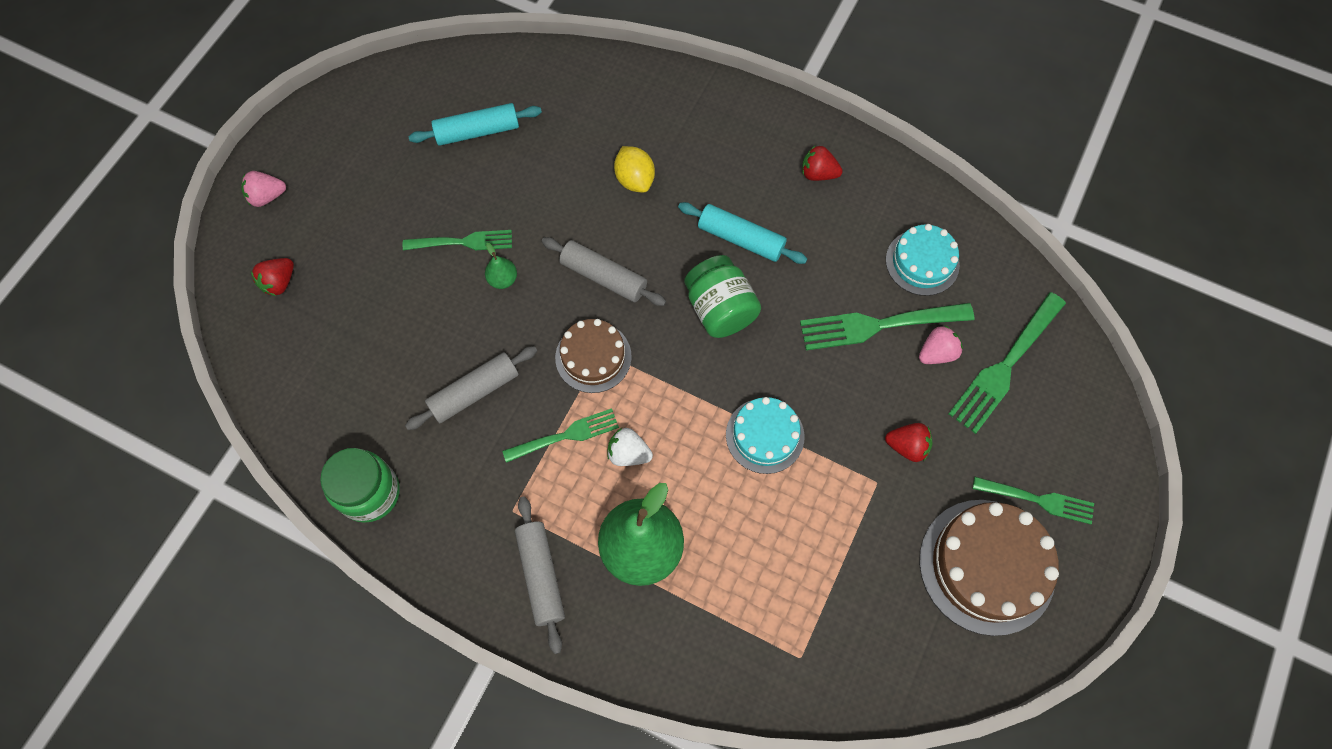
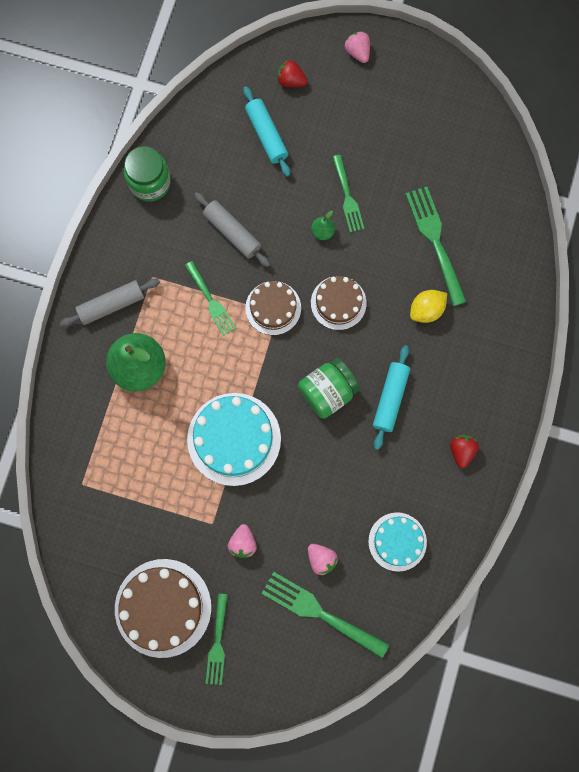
camera: 80 degrees right, 10 degrees up
turquoise rolling pin [408,103,542,146] -> turquoise rolling pin moved to [243,86,290,177]
grey rolling pin [541,237,666,306] -> brown cake [311,276,367,330]
white strawberry [607,428,653,466] -> none
turquoise cake [726,397,804,474] -> turquoise cake [187,393,281,486], size x1.64
green fork [800,303,975,350] -> green fork moved to [406,187,467,306]
red strawberry [885,423,933,462] -> pink strawberry [228,524,257,558]

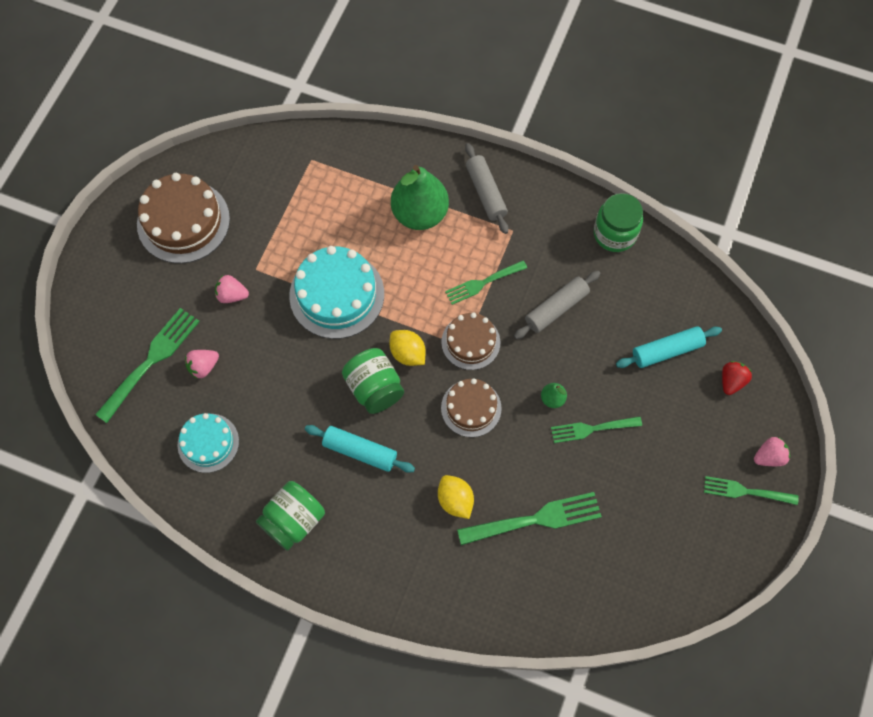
camera: 95 degrees right, 10 degrees down
green fork [206,593,228,685] -> green fork moved to [704,476,799,505]
red strawberry [450,435,479,468] -> green jar [256,481,325,551]
none -> yellow lemon [390,330,426,366]

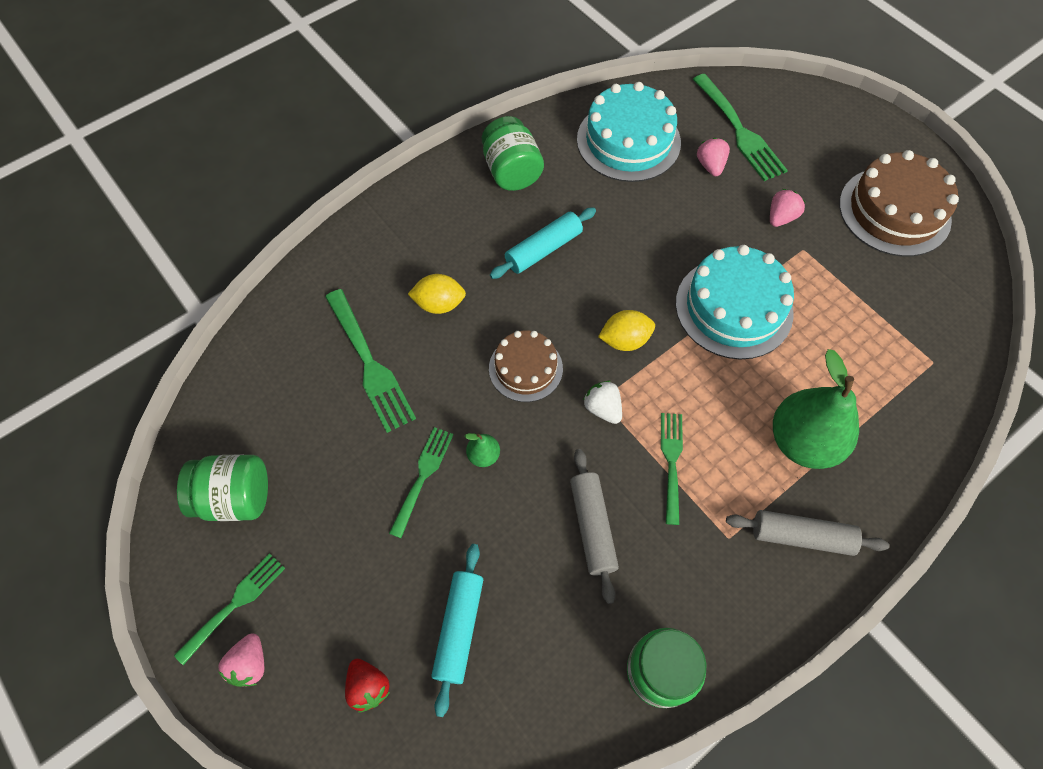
camera: 120 degrees right, 5 degrees down
turquoise cake [177,413,239,473] -> turquoise cake [577,82,681,182], size x1.64
green jar [342,348,404,414] -> green jar moved to [177,454,268,521]
brown cake [441,312,500,370] -> white strawberry [583,381,622,424]
green fork [457,492,602,545] -> green fork turned 45 degrees counterclockwise [325,289,416,433]

